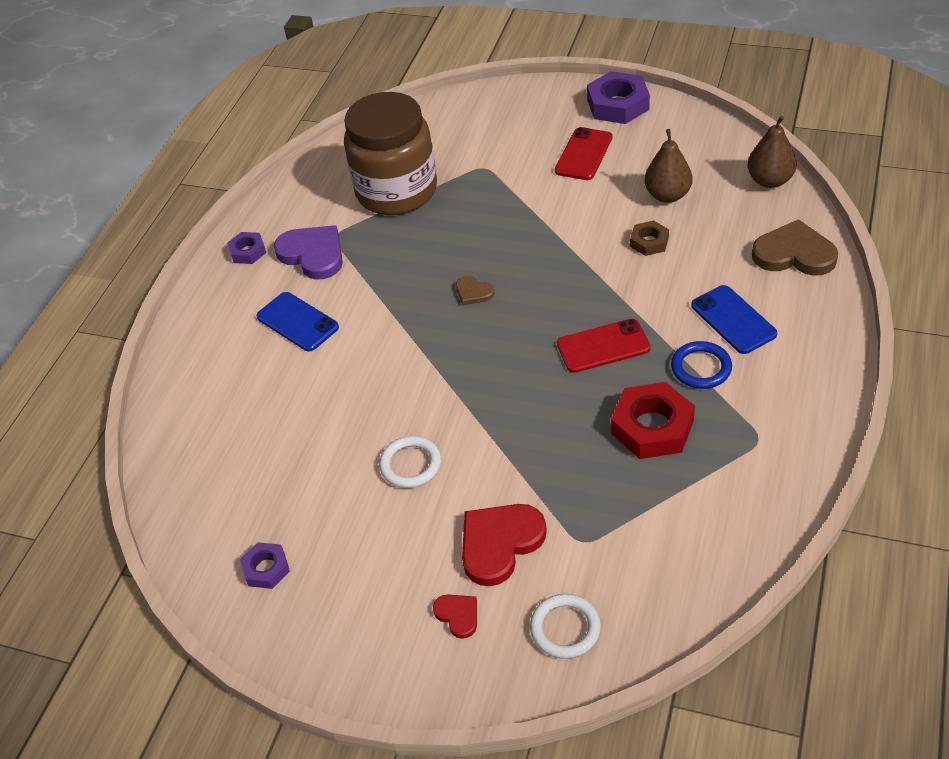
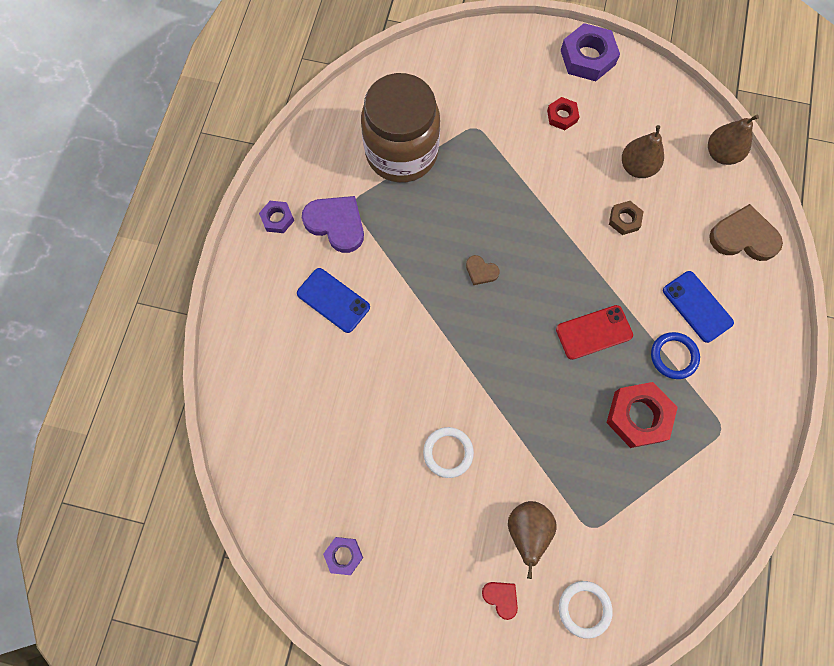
camera: 10 degrees left, 25 degrees up
red heart [462,504,547,586] -> brown pear [508,501,557,579]
red phone [555,127,612,180] -> red nut [547,97,579,130]

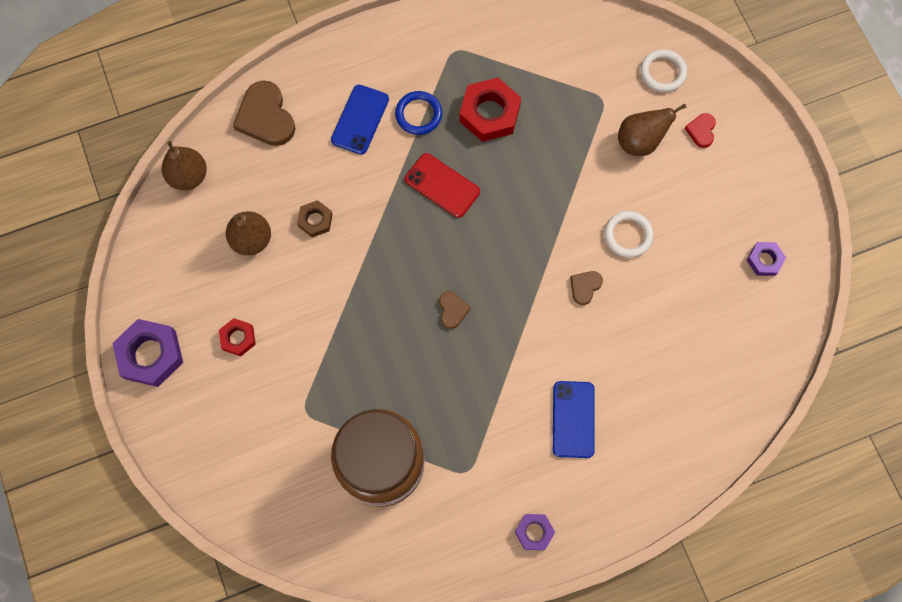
camera: 125 degrees left, 0 degrees up
purple heart [302,196,364,253] -> none
none -> brown heart [570,271,603,305]

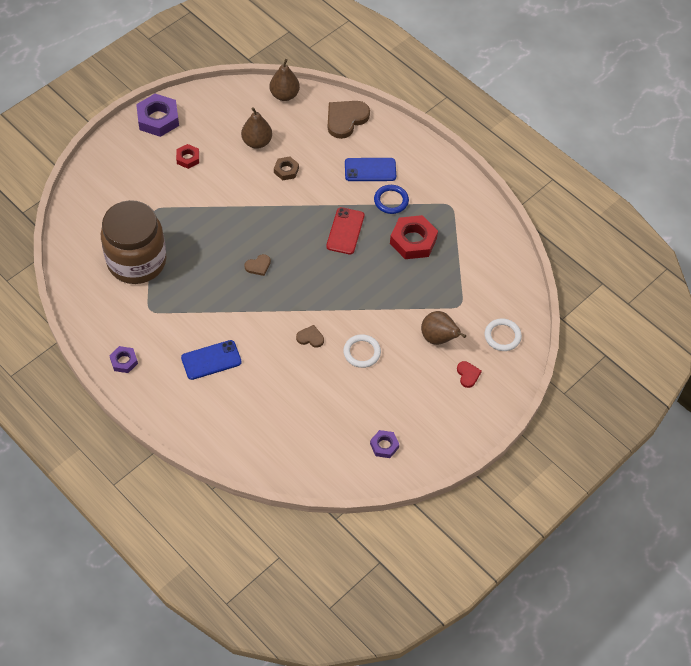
camera: 65 degrees right, 15 degrees down
red heart [685,113,716,148] -> red heart turned 90 degrees clockwise [457,361,482,388]

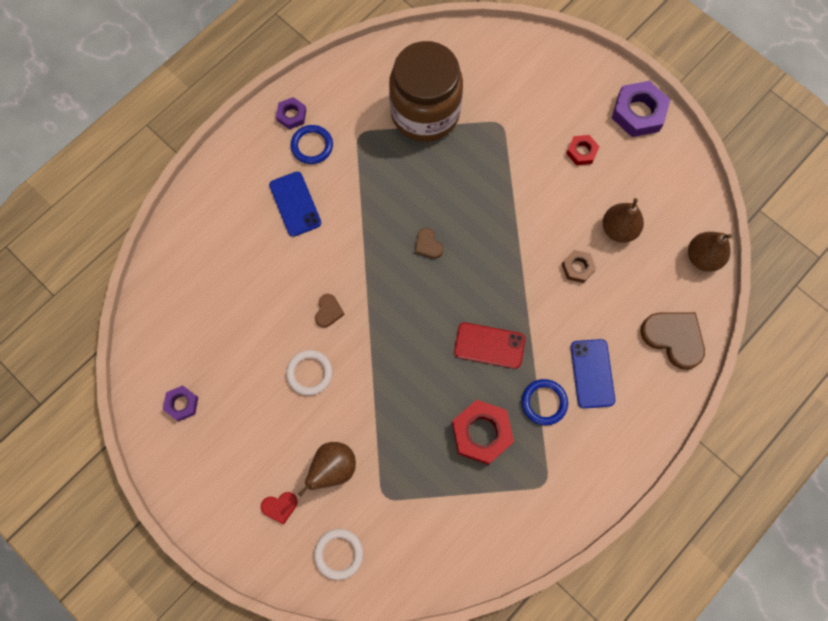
camera: 90 degrees right, 15 degrees up
none -> blue ring [291,125,333,164]

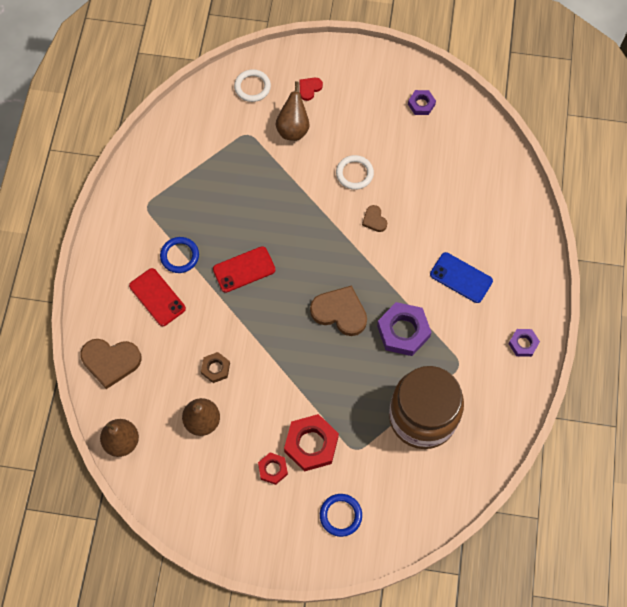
camera: 145 degrees right, 5 degrees down
blue ring [291,125,333,164] -> blue ring moved to [320,494,362,537]
brown heart [415,228,443,259] -> brown heart [310,285,367,336], size x1.96
red nut [452,400,514,465] -> red nut moved to [284,414,339,472]
blue phone [571,339,615,408] -> red phone [129,268,186,326]
purple nut [612,81,671,137] -> purple nut moved to [377,302,432,356]

